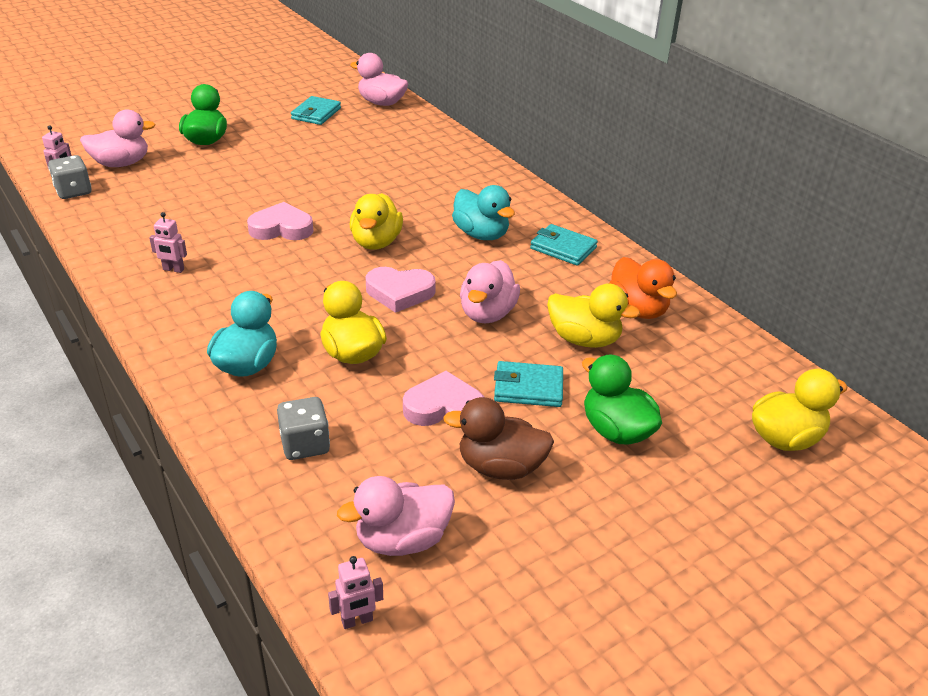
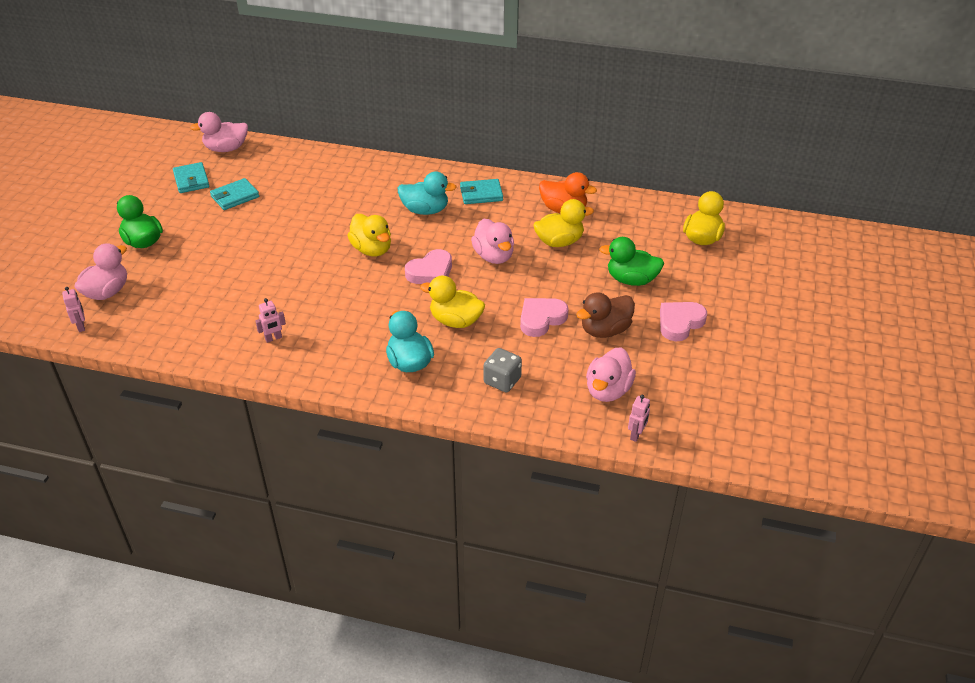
camera: 40 degrees left, 5 degrees up
grey dice [48,155,92,199] -> none
pink heart [247,202,313,240] -> pink heart moved to [660,302,707,341]
turquoise wallet [494,361,563,407] -> turquoise wallet moved to [210,178,259,210]

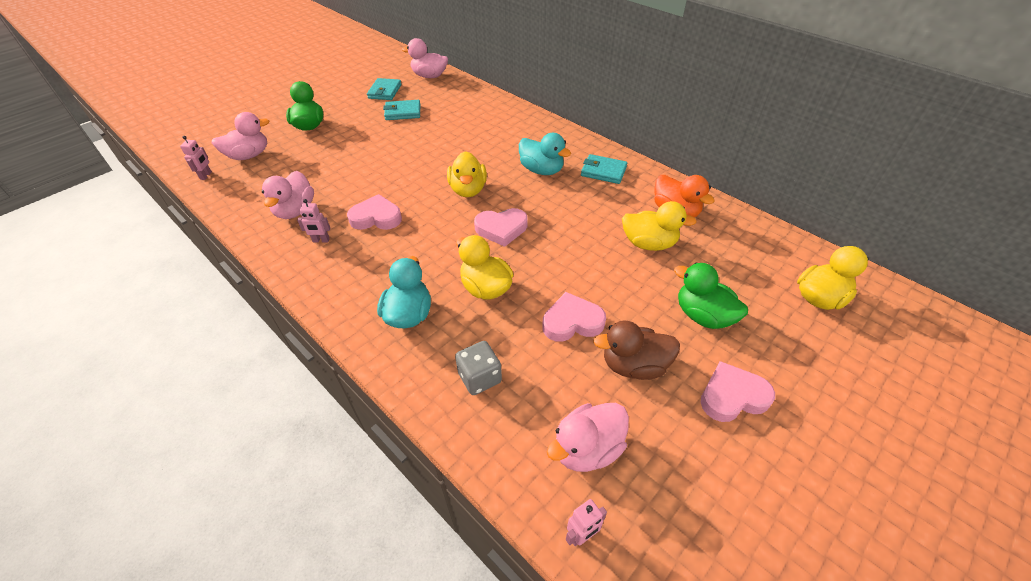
camera: 30 degrees right, 5 degrees up
pink duck [471,219,514,264] -> pink duck moved to [262,171,314,219]
none -> pink heart [347,194,402,230]

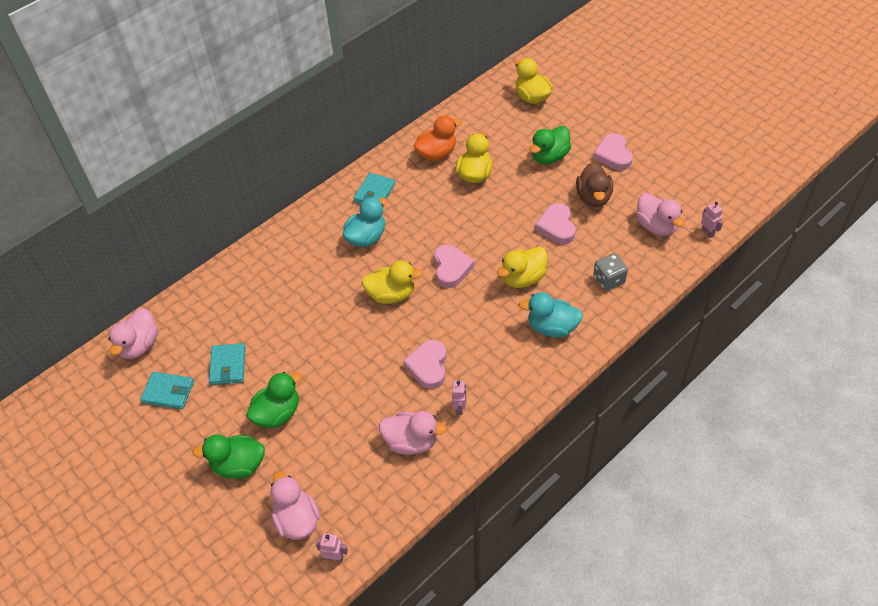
camera: 85 degrees left, 5 degrees up
none -> green duck [246,372,302,428]

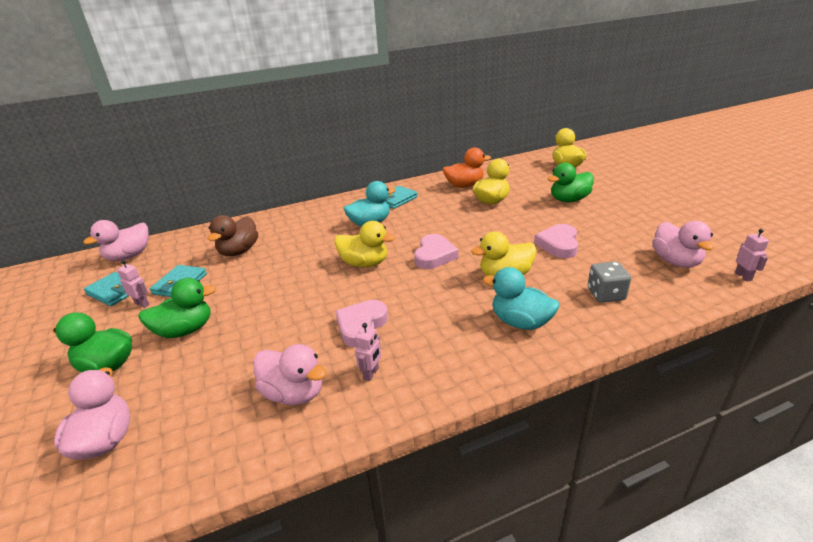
camera: 20 degrees right, 20 degrees down
pink robot [316,533,348,562] -> pink robot moved to [117,260,149,308]
brown duck [576,162,613,207] -> brown duck moved to [208,215,258,256]
pink heart [593,133,633,171] -> none

